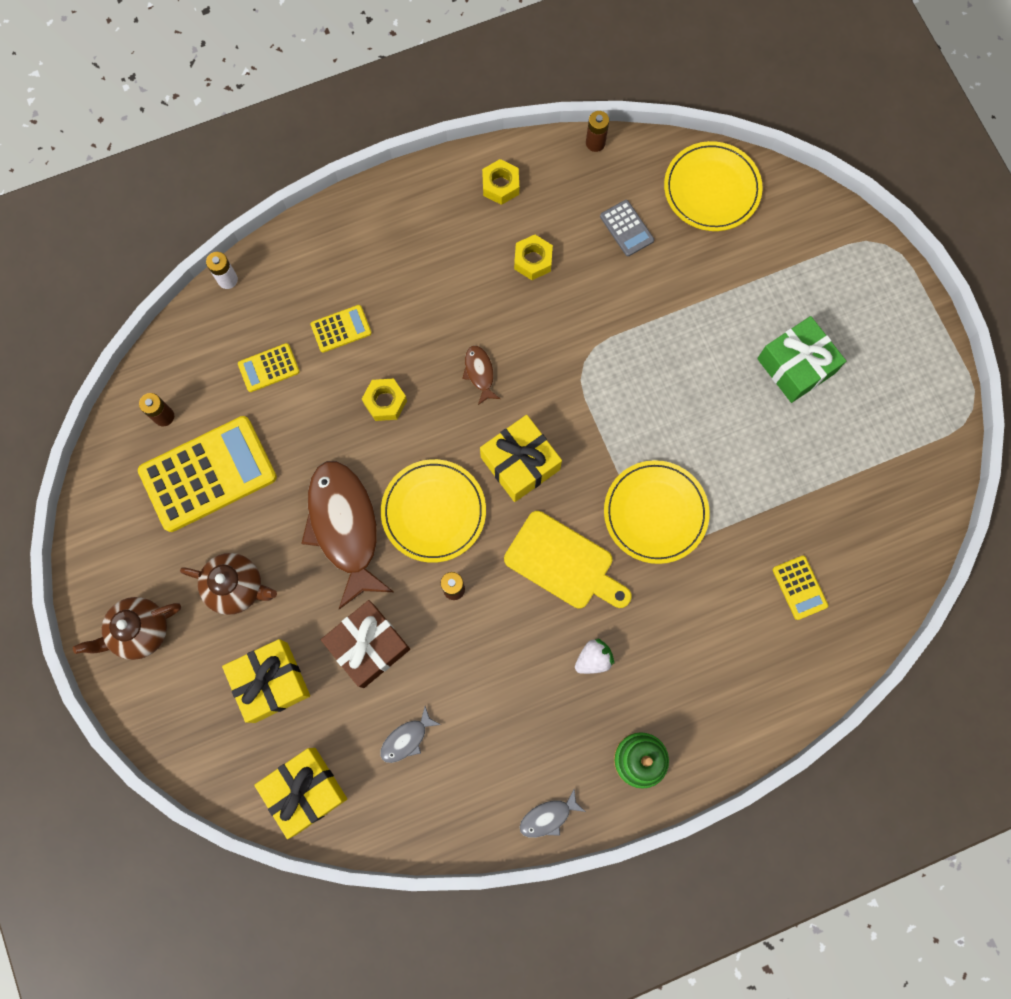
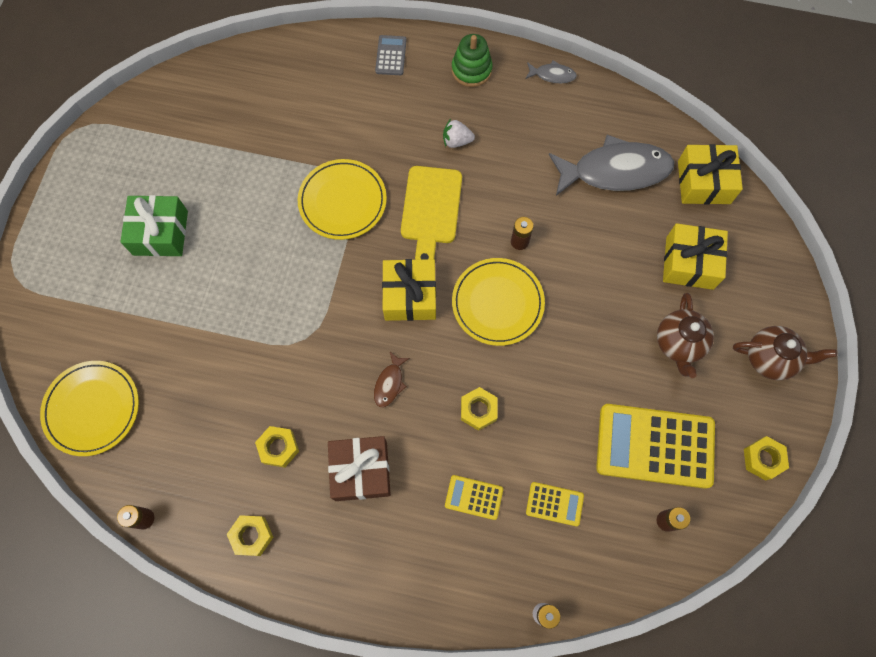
camera: 145 degrees left, 5 degrees down
brown teapot [180,553,277,615] -> brown teapot turned 135 degrees counterclockwise [657,293,714,378]
brown fish [301,461,394,609] -> none
brown gift [321,600,410,688] -> brown gift moved to [328,436,391,501]
grey fish [380,706,441,763] -> grey fish [549,135,674,196], size x2.32
yellow cutting board [504,511,632,609] -> yellow cutting board turned 150 degrees counterclockwise [401,166,462,260]
grey calculator [600,200,654,256] -> grey calculator moved to [375,35,407,75]
yellow calculator [773,556,828,620] -> none
none -> yellow nut [744,436,789,481]

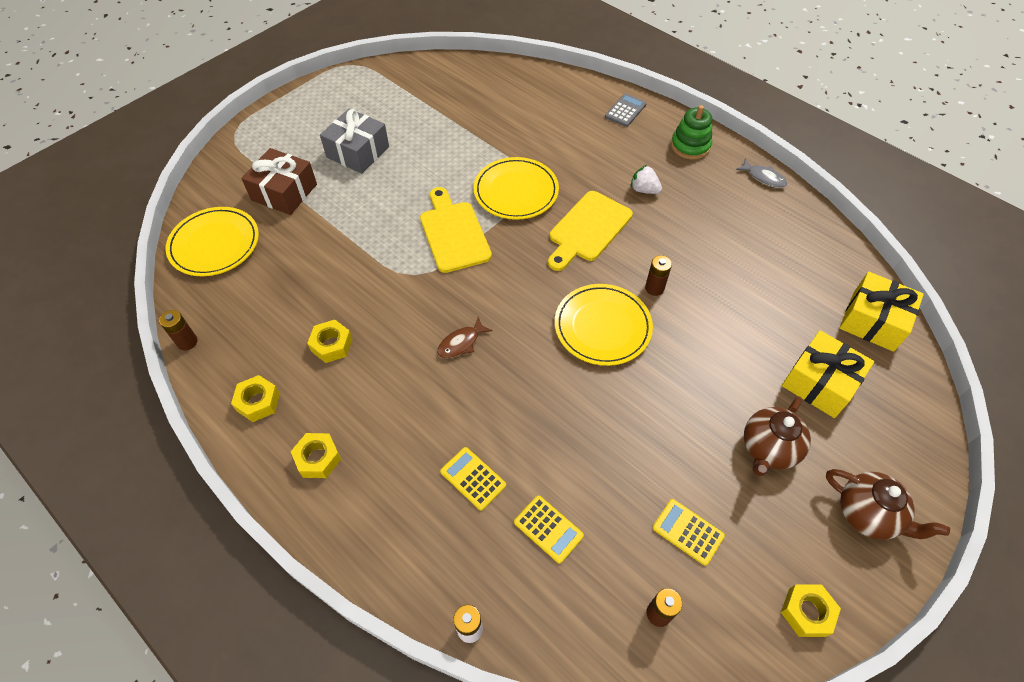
camera: 30 degrees right, 15 degrees down
green gift [120,195,188,257] -> grey gift [320,109,389,174]
brown gift [328,436,391,501] -> brown gift moved to [241,148,317,215]
yellow gift [382,259,436,321] -> none
yellow nut [461,387,498,431] -> yellow nut moved to [291,433,341,478]
grey fish [549,135,674,196] -> none
yellow calculator [596,404,715,489] -> yellow calculator [652,499,725,566], size x0.46
none -> yellow cutting board [420,187,492,273]

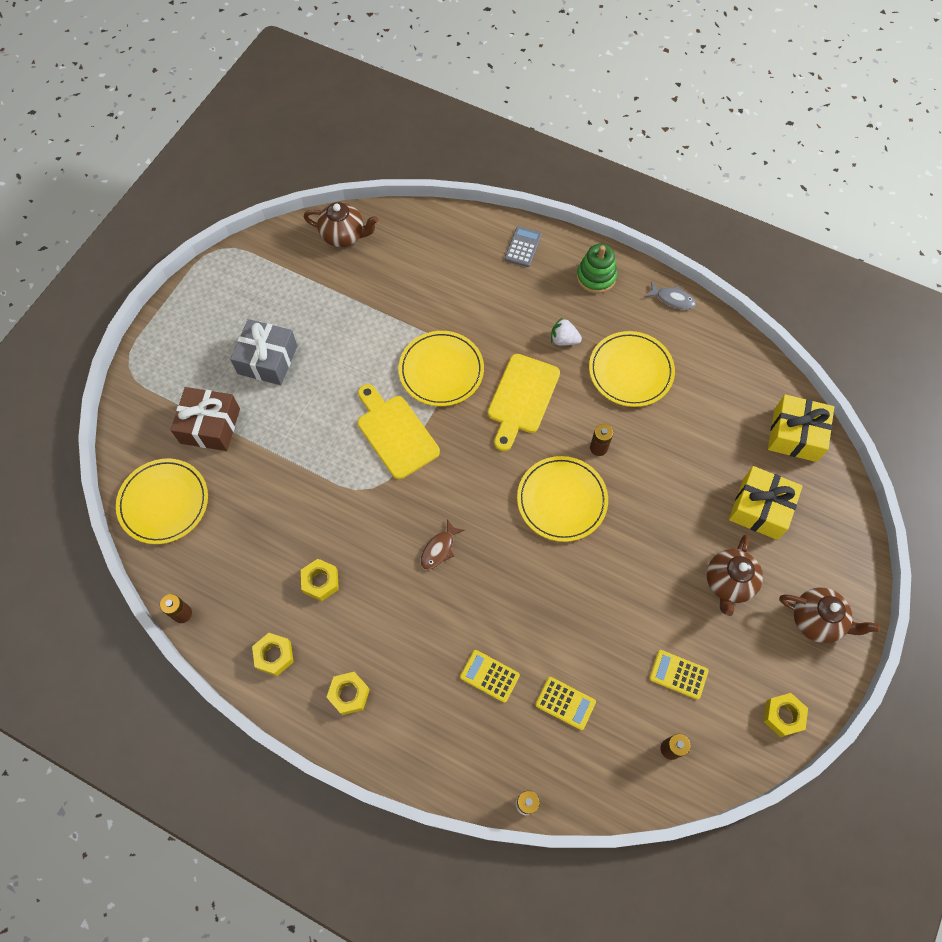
camera: 15 degrees left, 10 degrees up
none -> brown teapot [304,202,378,247]
none -> yellow plate [589,331,675,407]

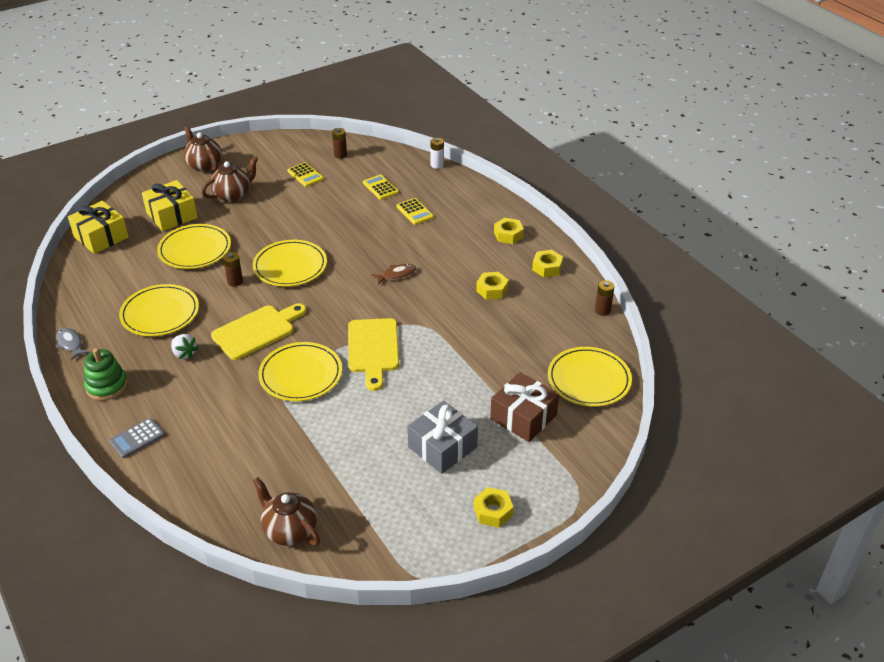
camera: 150 degrees left, 25 degrees down
yellow nut [763,693,808,737] -> yellow nut moved to [474,487,514,528]
none -> yellow plate [157,224,231,269]

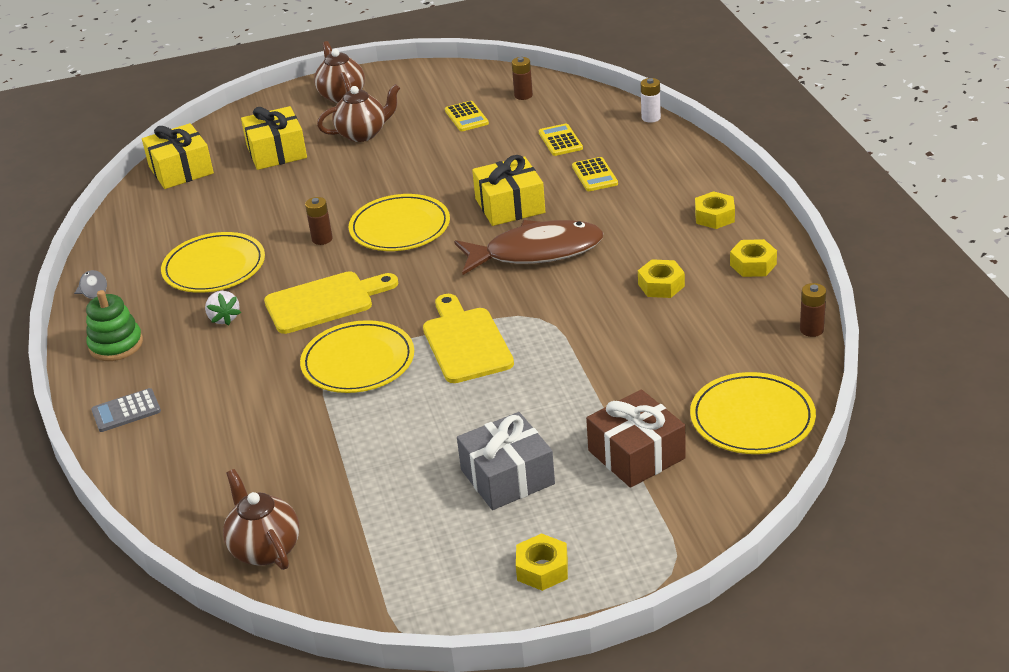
camera: 20 degrees right, 5 degrees down
yellow plate [157,224,231,269] -> none
yellow cutting board [348,318,399,391] -> yellow cutting board turned 150 degrees clockwise [423,294,514,383]
brown fish [371,264,416,285] -> brown fish [454,220,604,275], size x2.32
none -> yellow gift [472,155,545,226]

